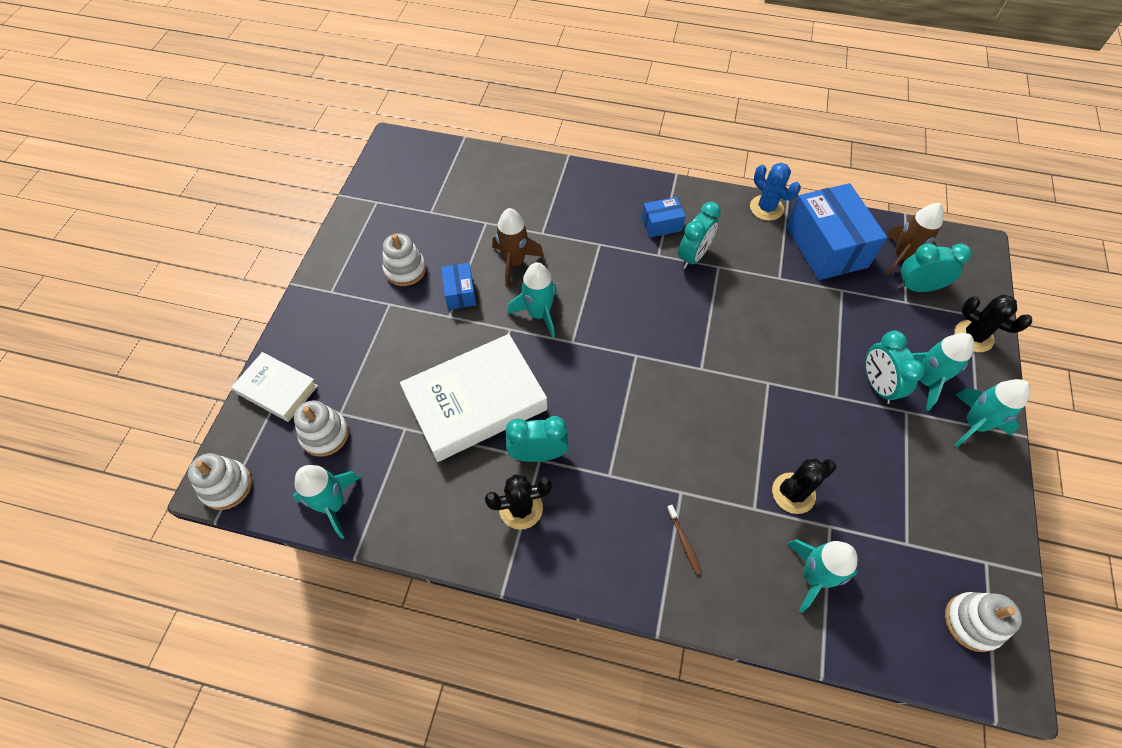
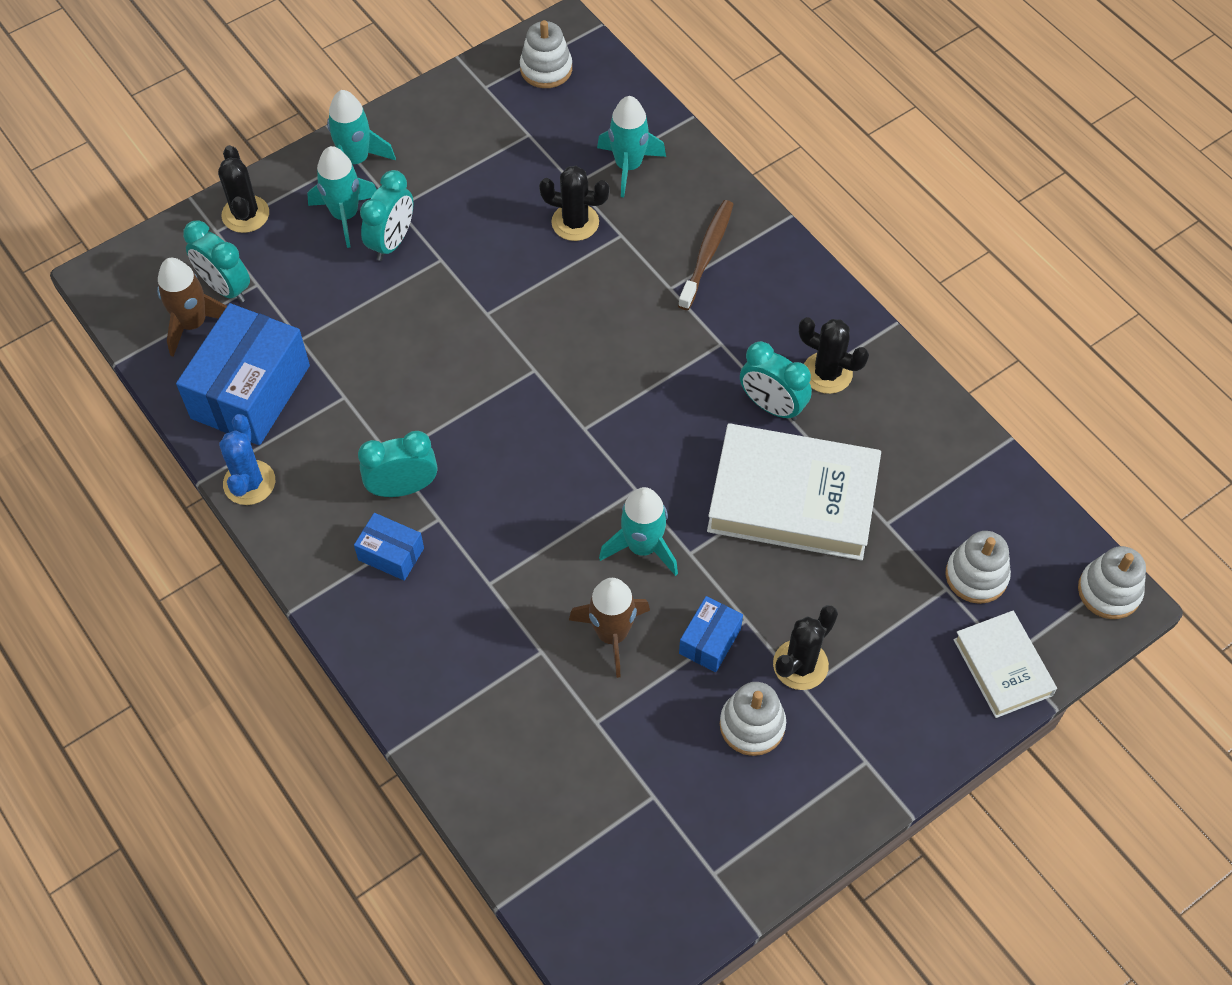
camera: 140 degrees left, 0 degrees up
turquoise rocket [293,465,361,539] -> none
brown toothbrush [667,505,702,575] -> brown toothbrush [678,200,733,310], size x1.81
none -> black cactus [773,605,838,690]

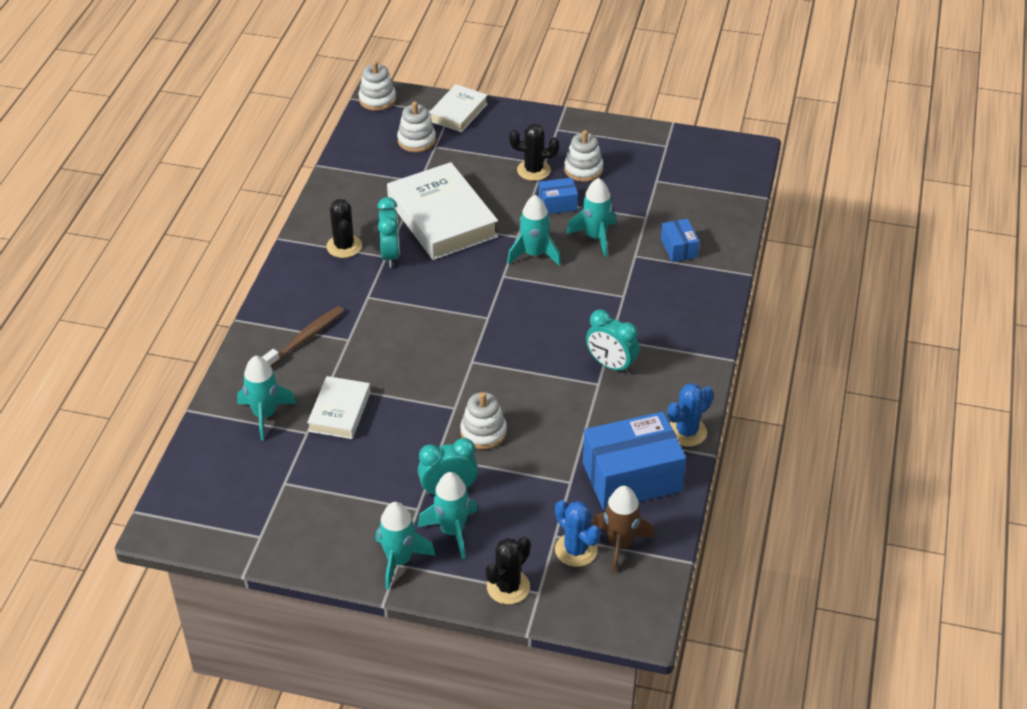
camera: 130 degrees left, 15 degrees down
turquoise clock [183,220,250,303] -> blue cactus [555,500,601,567]
blue box [354,513,424,581] -> blue box moved to [661,219,699,262]
white stacking toy [520,20,572,88] -> white stacking toy moved to [460,392,507,449]
black cactus [539,166,609,241] -> white book [307,376,371,439]
brown rocket [569,578,650,678] -> turquoise rocket [566,178,616,257]
brown toothbrush [678,200,733,310] -> brown toothbrush turned 150 degrees clockwise [262,306,344,367]

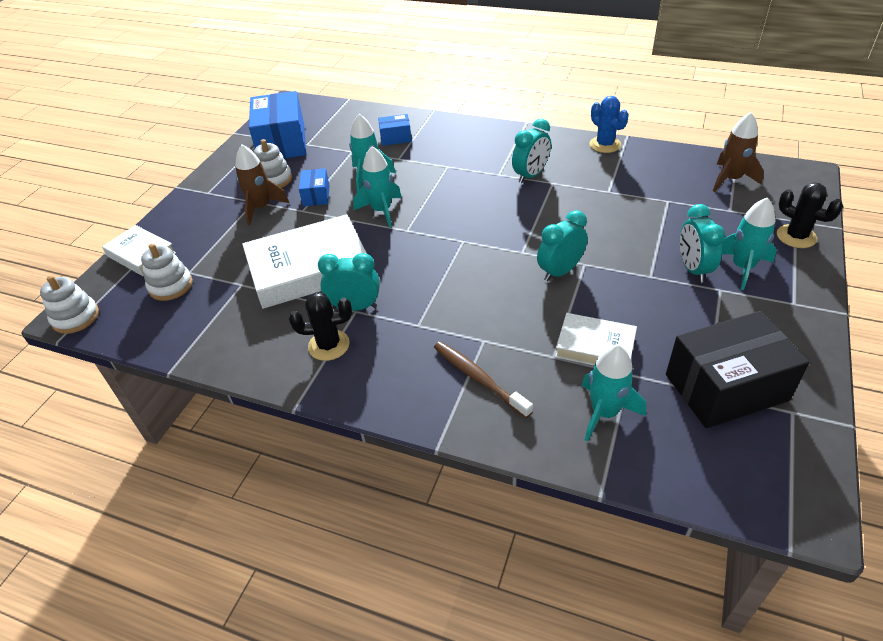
camera: 80 degrees left, 0 degrees up
turquoise rocket [375,502,436,590] -> none
white stacking toy [460,392,507,449] -> none
black cactus [509,124,559,181] -> brown rocket [235,145,289,225]
blue cactus [555,500,601,567] -> none
blue box [583,411,686,510] -> blue box moved to [249,91,306,159]
none -> turquoise clock [537,210,588,281]
none -> black box [666,311,810,428]

